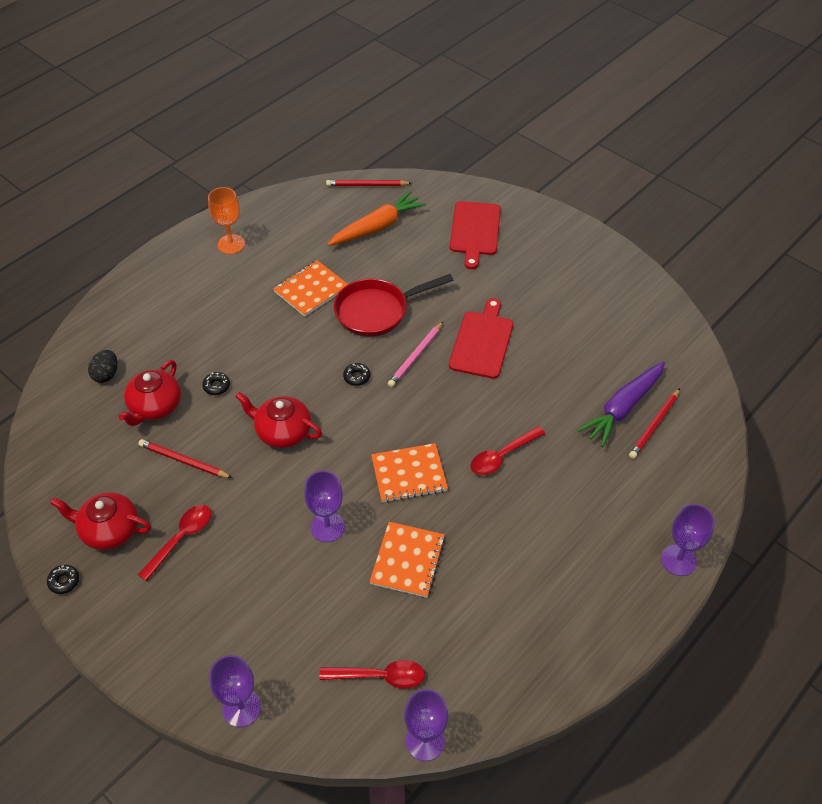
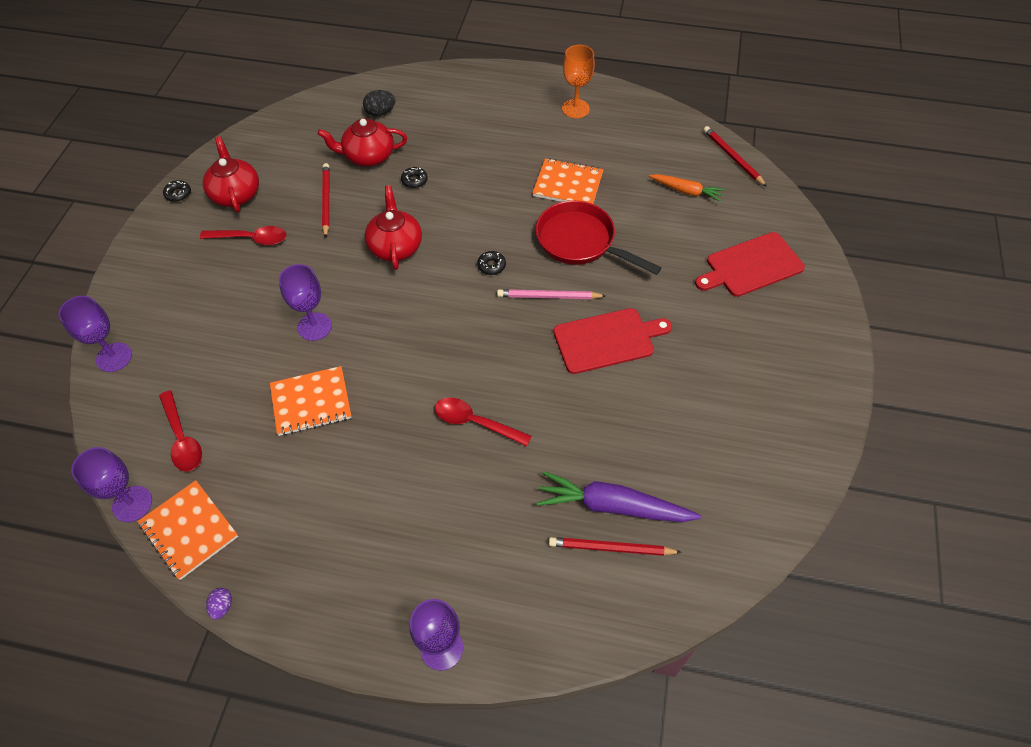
camera: 60 degrees right, 5 degrees up
orange carrot [327,191,426,246] -> orange carrot [649,174,725,202], size x0.61
orange notebook [371,443,448,503] -> orange notebook moved to [137,480,238,580]
none -> purple egg [206,588,232,620]

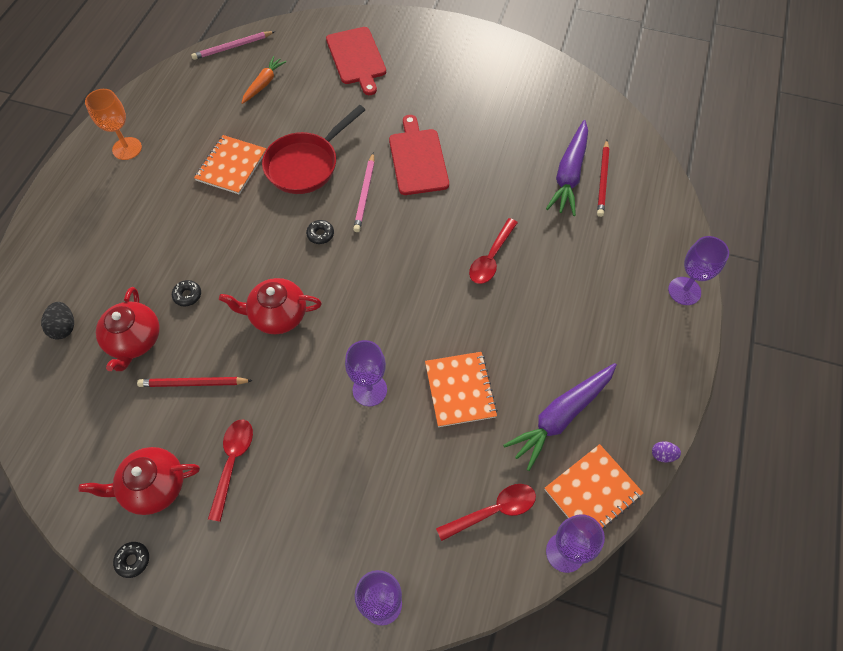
camera: 85 degrees left, 5 degrees up
red pencil [703,126,767,187] -> pink pencil [191,31,275,60]
none -> purple carrot [503,363,617,471]

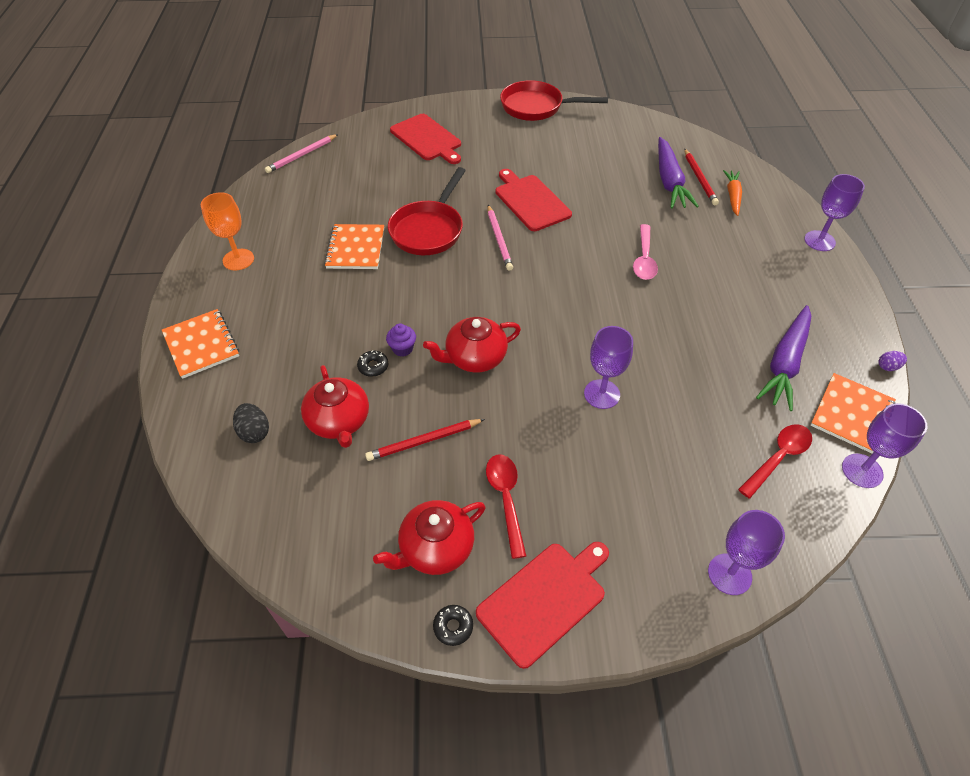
camera: 20 degrees left, 10 degrees down
orange carrot [242,56,287,104] -> orange carrot moved to [723,170,742,216]
black donut [306,220,334,244] -> none
orange notebook [425,352,498,427] -> orange notebook moved to [162,309,239,379]
red spoon [469,218,518,284] -> pink spoon [633,224,658,280]
none -> purple cupcake [386,323,416,357]
none -> red cutting board [476,542,609,669]
none -> red pan [500,80,608,121]

